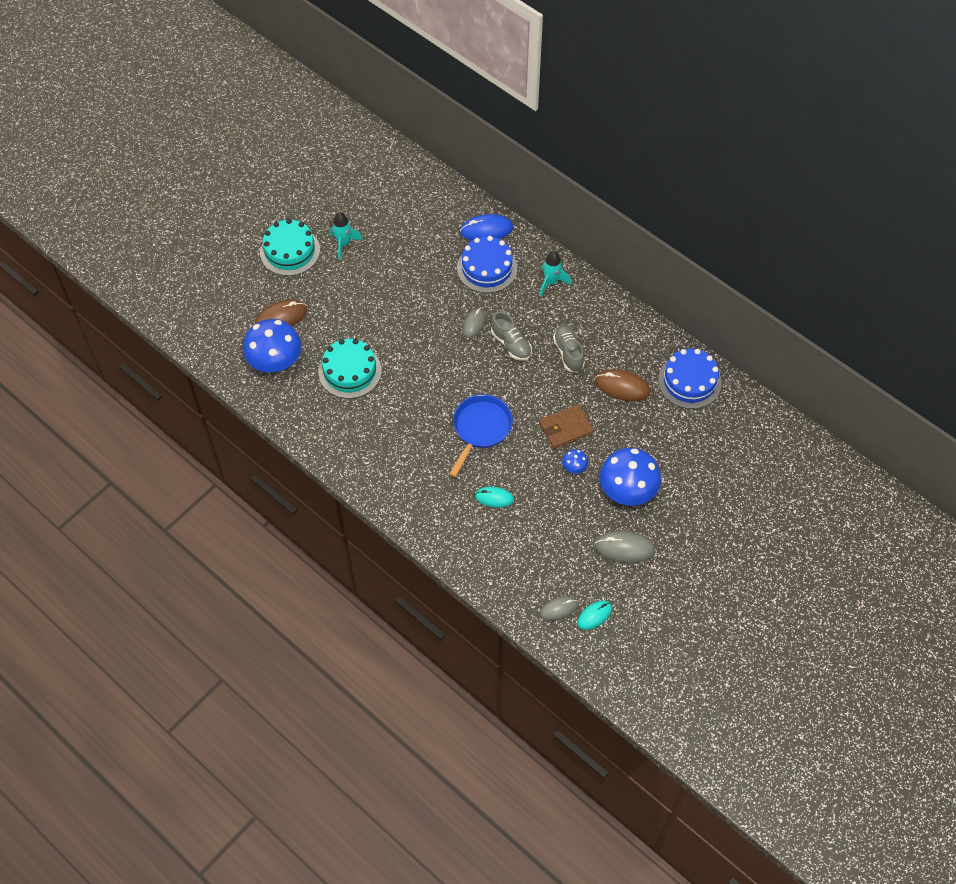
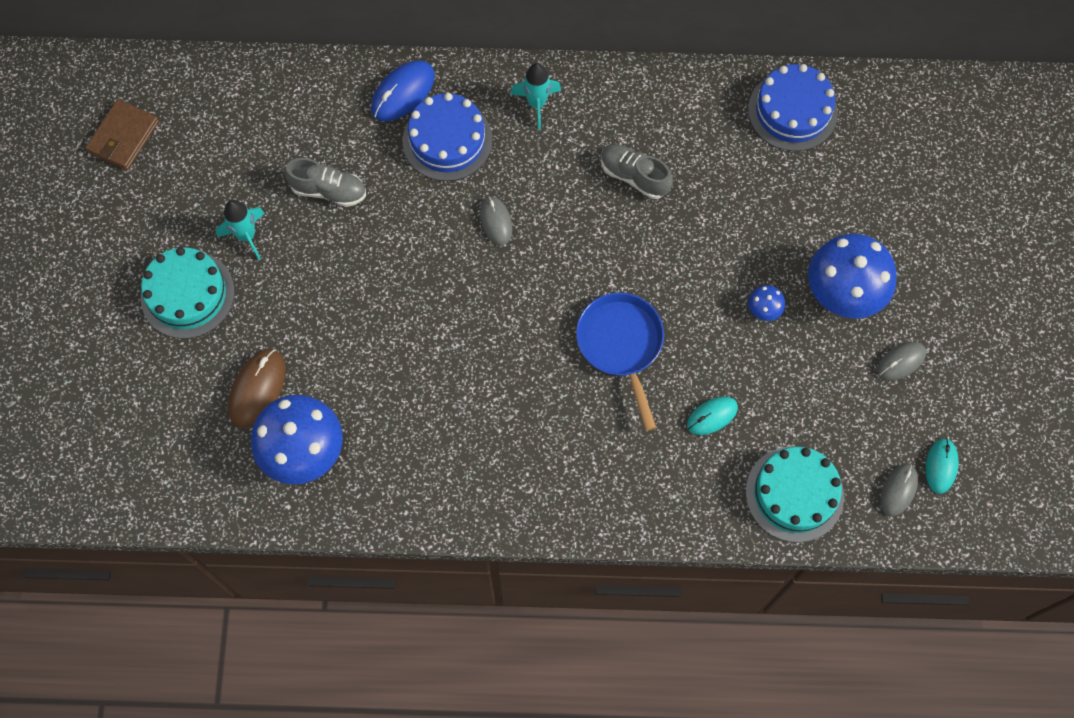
camera: 40 degrees left, 10 degrees up
turquoise cake [319,339,382,399] -> turquoise cake moved to [746,446,844,543]
grey shoe [491,311,532,361] -> grey shoe moved to [285,158,366,207]
brown wallet [539,404,594,449] -> brown wallet moved to [85,99,159,170]
brown mouse [595,369,651,401] -> none
grey mouse [595,531,656,563] -> grey mouse [877,342,926,380], size x0.66

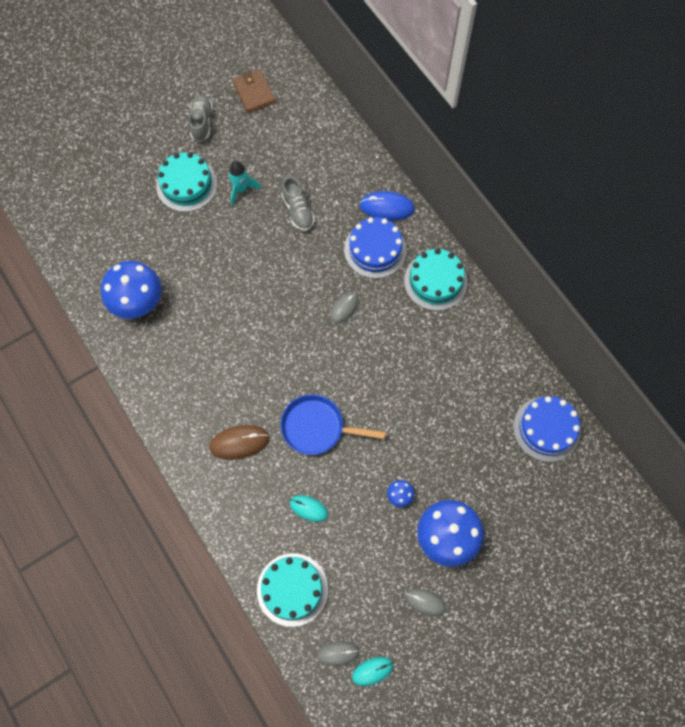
camera: 55 degrees right, 0 degrees up
brown wallet [85,99,159,170] -> brown wallet turned 75 degrees clockwise [232,69,276,113]
brown mouse [228,349,286,428] -> brown mouse moved to [209,425,270,460]
turquoise rocket [510,63,561,130] -> turquoise cake [404,248,468,311]
blue pan [576,293,664,431] -> blue pan turned 120 degrees counterclockwise [280,394,386,455]
grey shoe [601,144,673,199] -> grey shoe moved to [189,95,213,142]

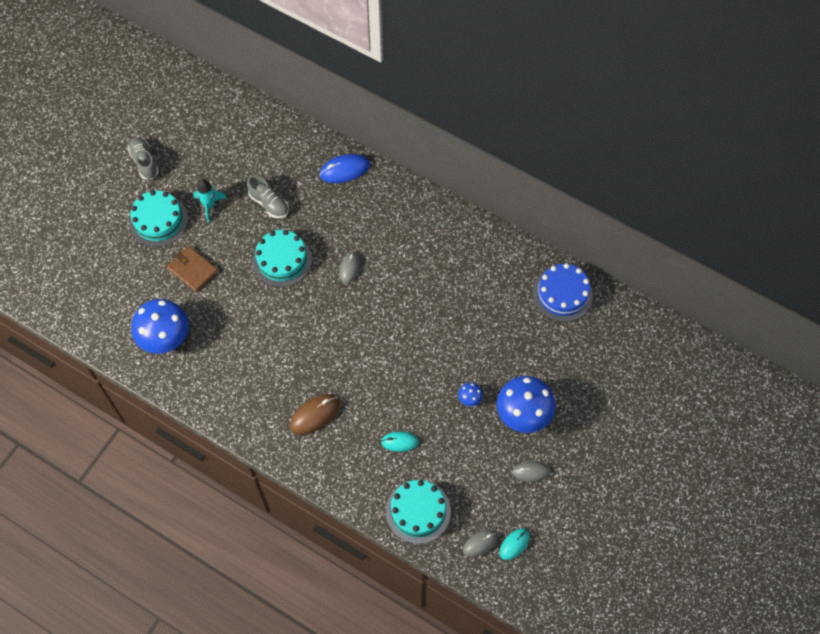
camera: 25 degrees left, 5 degrees down
brown wallet [232,69,276,113] -> brown wallet moved to [167,246,218,293]
blue pan [280,394,386,455] -> none
blue cake [344,217,407,278] -> none
turquoise cake [404,248,468,311] -> turquoise cake moved to [252,230,312,287]

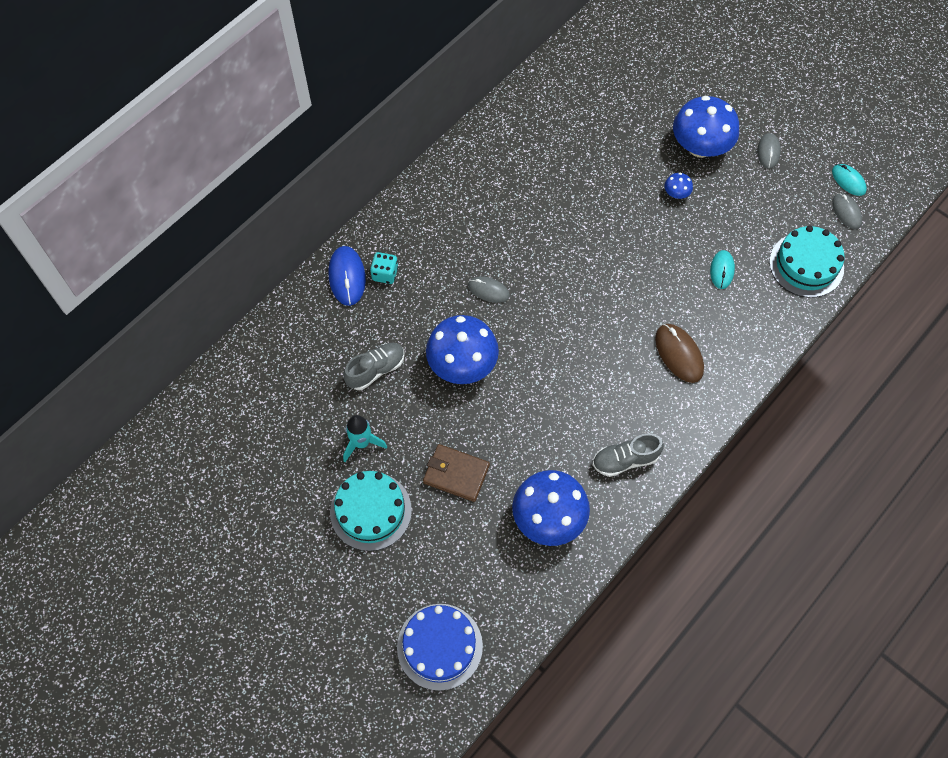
camera: 80 degrees left, 0 degrees up
grey shoe [128,137,159,179] -> grey shoe moved to [593,433,664,477]
brown wallet [167,246,218,293] -> brown wallet turned 60 degrees clockwise [423,444,490,502]
turquoise cake [252,230,312,287] -> blue mushroom [426,315,499,384]
blue cake [533,263,593,322] -> blue cake moved to [397,604,483,691]
none -> turquoise dice [370,252,398,284]

